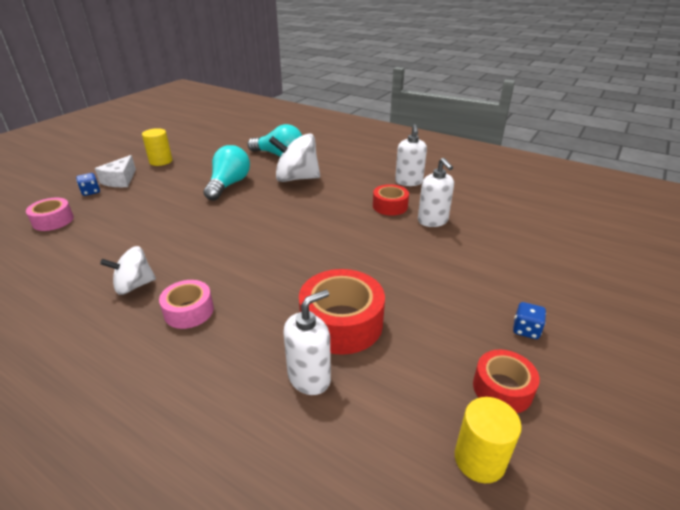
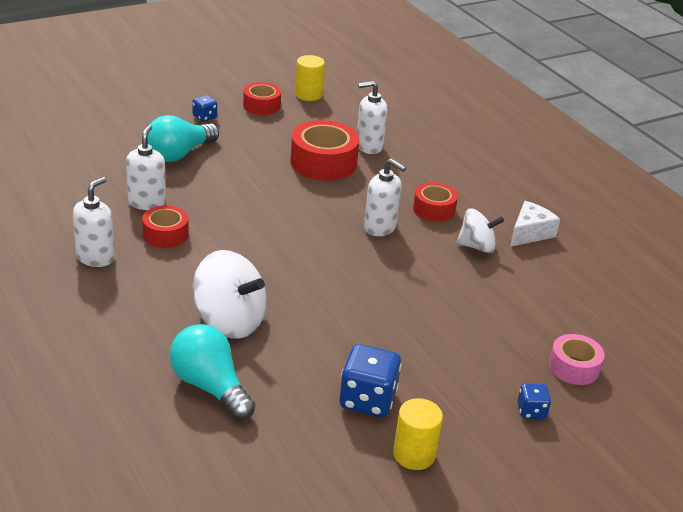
camera: 155 degrees left, 0 degrees up
white cheese [95,155,136,187] -> white cheese moved to [510,201,560,247]
pink tape [159,280,214,329] -> red tape [413,182,458,222]
turquoise light bulb [203,145,250,201] -> turquoise light bulb moved to [147,115,219,162]
none -> blue dice [339,344,402,417]
none -> white soap dispenser [364,158,406,236]

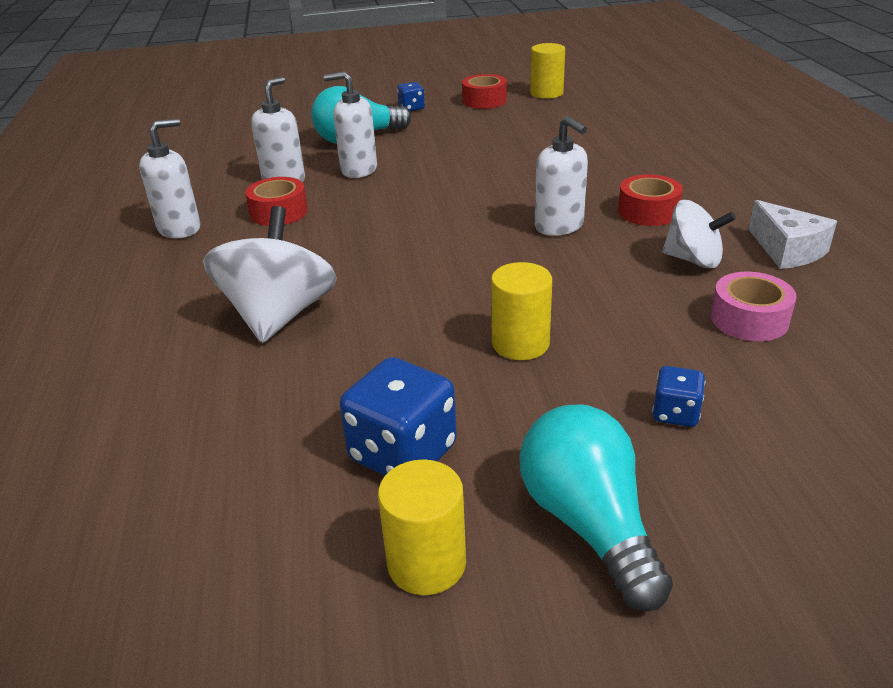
camera: 25 degrees right, 0 degrees up
turquoise light bulb [170,324,255,421] -> turquoise light bulb moved to [519,405,673,611]
white spinning top [192,250,267,339] -> white spinning top turned 135 degrees counterclockwise [203,206,337,343]
red tape [290,120,359,181] -> none
white soap dispenser [357,81,387,154] -> white soap dispenser moved to [324,71,377,178]
white cheese [510,201,560,247] -> white cheese turned 90 degrees clockwise [749,200,837,269]
blue dice [517,383,551,419] -> blue dice moved to [652,366,705,427]
pink tape [549,334,605,385] -> pink tape moved to [711,272,797,341]
none -> yellow cylinder [491,262,552,360]

